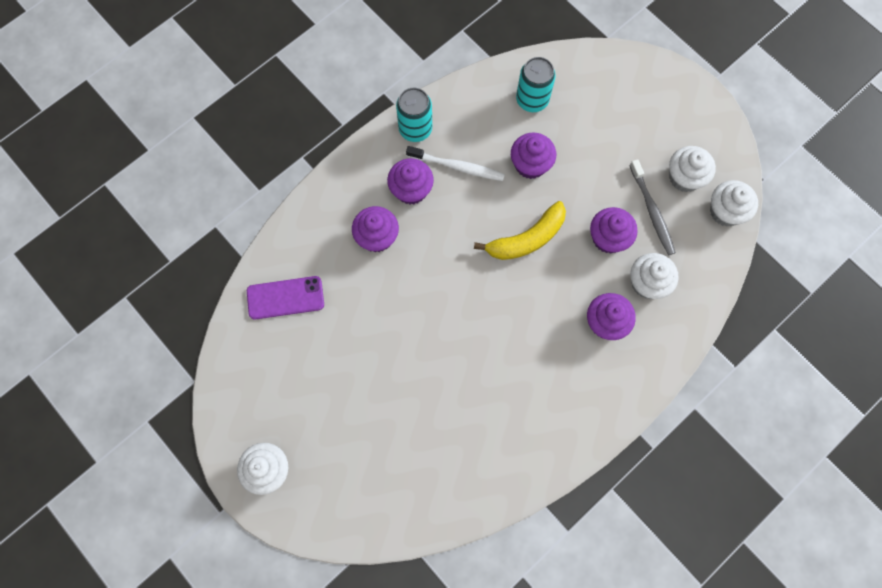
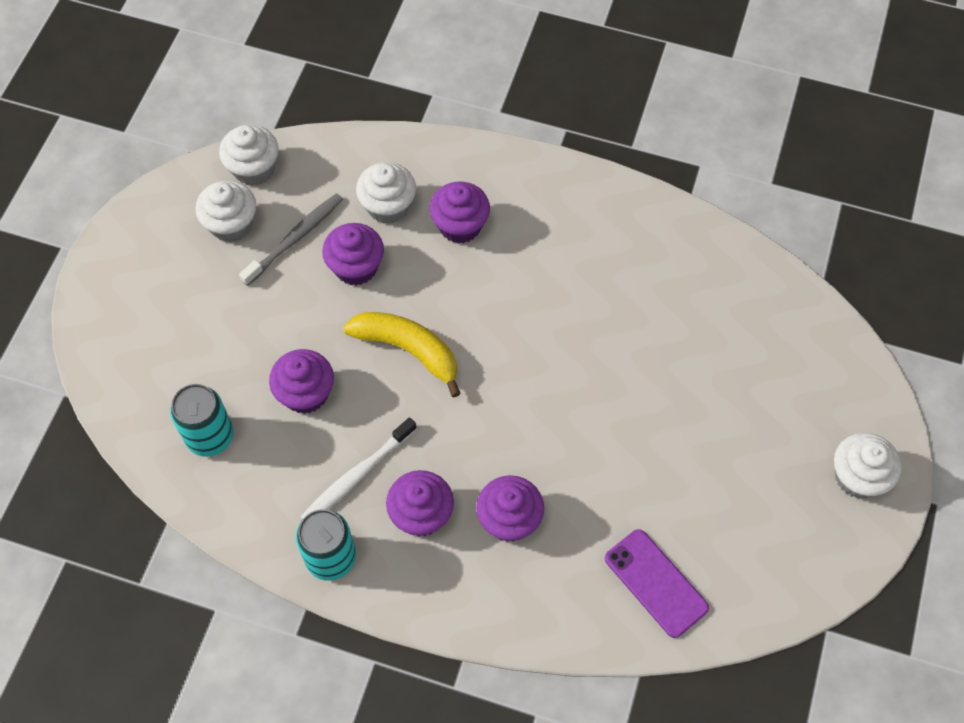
camera: 120 degrees left, 10 degrees down
white toothbrush [406,146,505,181] -> white toothbrush turned 120 degrees counterclockwise [301,417,417,519]

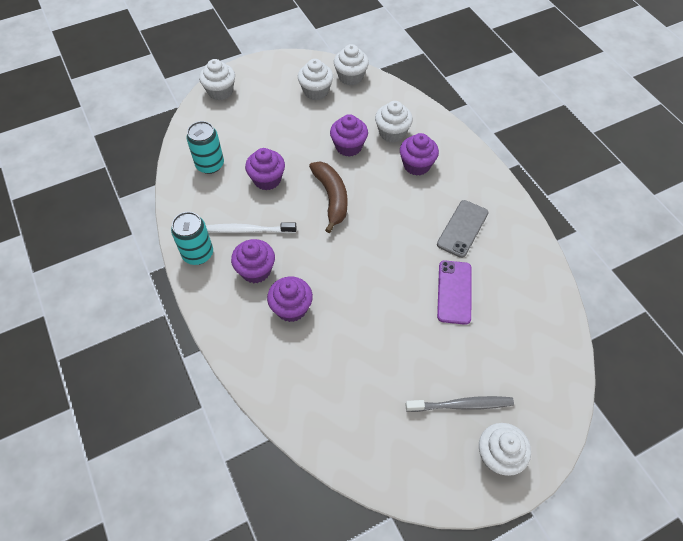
camera: 45 degrees right, 5 degrees down
grey toothbrush [239,193,343,286] -> grey toothbrush moved to [405,396,514,412]
yellow banana [343,312,461,397] -> brown banana [309,162,347,233]
purple phone [605,529,709,638] -> purple phone moved to [437,260,472,325]
none -> white cupcake [199,59,235,100]
none -> grey phone [437,200,489,258]

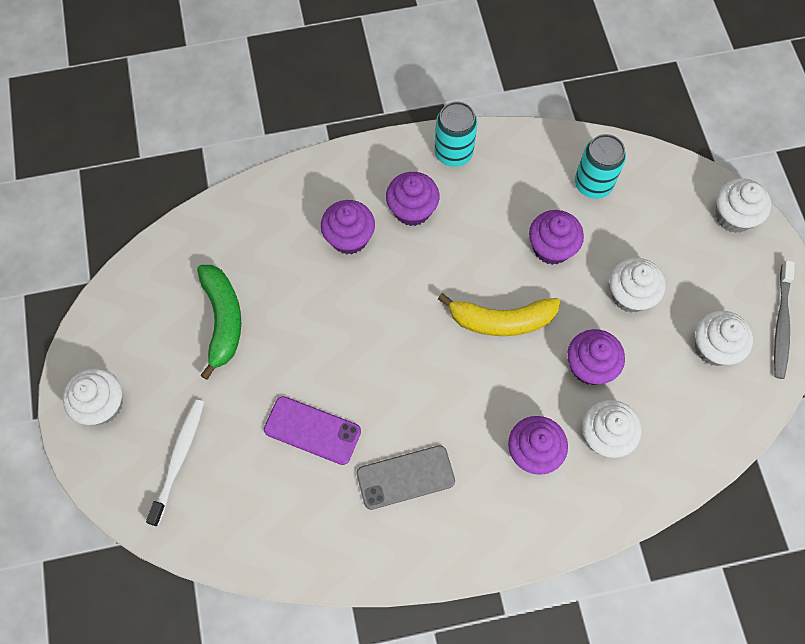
camera: 105 degrees right, 10 degrees up
white toothbrush [206,222,297,234] -> white toothbrush moved to [146,399,204,526]
brown banana [309,162,347,233] -> yellow banana [438,293,560,336]
white cupcake [334,44,369,86] -> white cupcake moved to [609,258,666,313]
grey toothbrush [405,396,514,412] -> grey toothbrush moved to [774,260,795,379]
grey phone [437,200,489,258] -> grey phone turned 60 degrees counterclockwise [356,445,455,510]
none -> green banana [197,265,241,380]

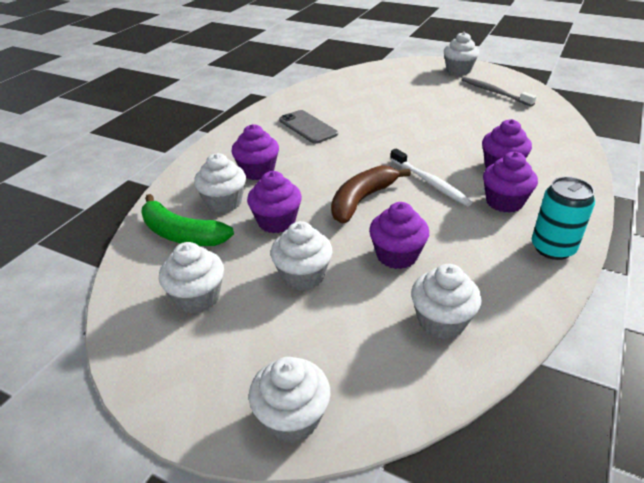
camera: 130 degrees right, 30 degrees down
white toothbrush [146,399,204,526] -> white toothbrush moved to [390,148,473,206]
green banana [197,265,241,380] -> green banana moved to [141,194,234,246]
purple phone [264,396,361,465] -> none
grey phone [356,445,455,510] -> grey phone turned 60 degrees counterclockwise [279,110,338,144]
yellow banana [438,293,560,336] -> brown banana [331,165,411,223]
turquoise can [575,134,626,199] -> white cupcake [411,264,482,339]
grey toothbrush [774,260,795,379] -> grey toothbrush moved to [462,77,536,107]

